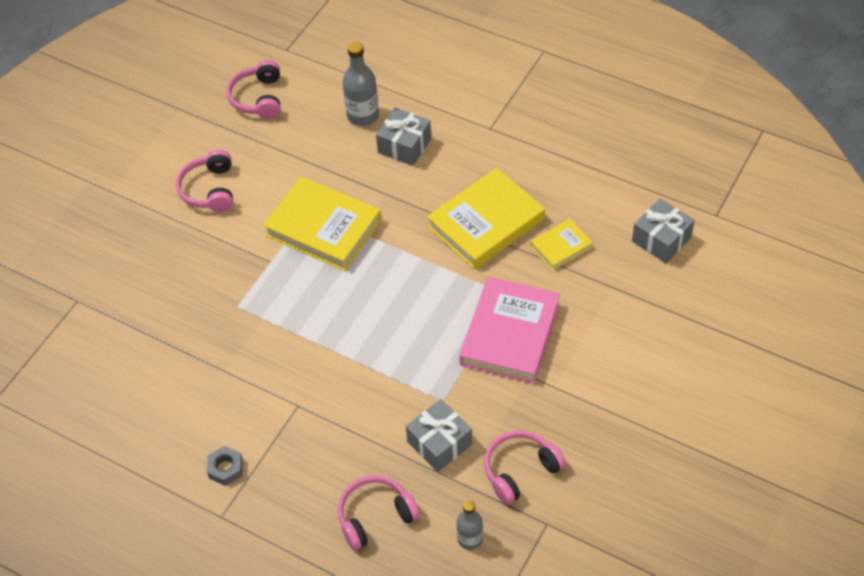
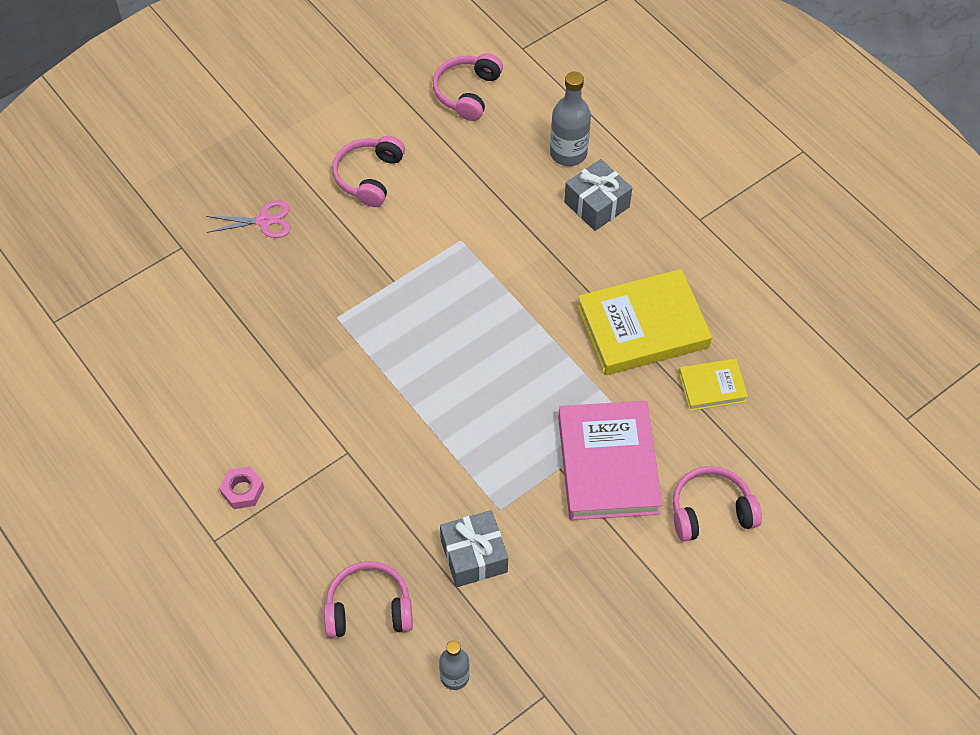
camera: 20 degrees right, 5 degrees up
grey nut [207,446,243,486] -> pink nut [219,466,264,509]
yellow book [263,176,382,271] -> none
pink book [459,277,560,384] -> pink book turned 45 degrees counterclockwise [558,401,662,520]
pink headphones [484,431,566,505] -> pink headphones moved to [673,466,762,542]
grey gift [632,199,695,263] -> none
none -> pink scissors [206,200,290,238]

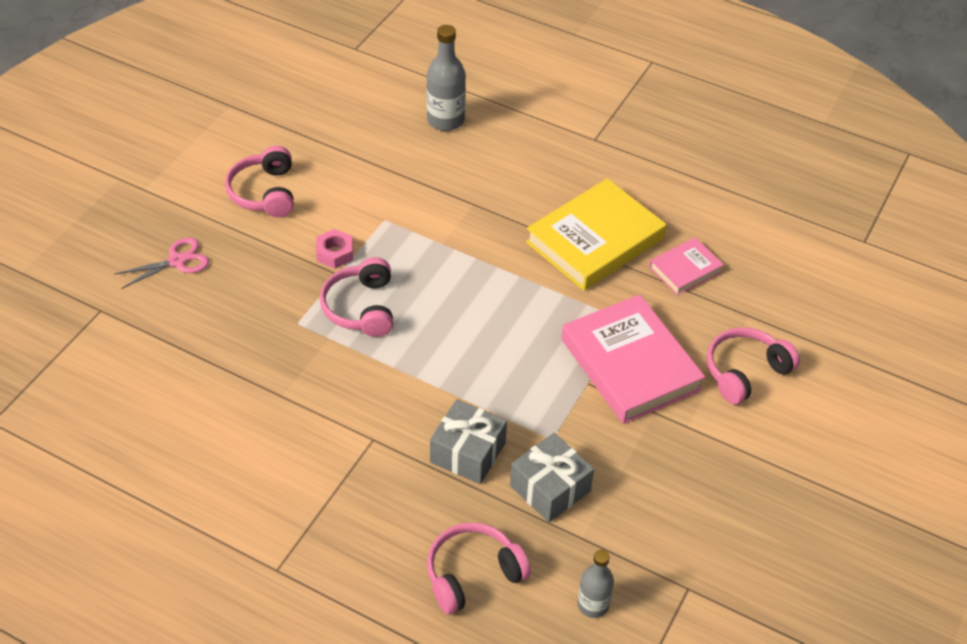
camera: 25 degrees left, 10 degrees down
pink nut [219,466,264,509] -> pink nut moved to [316,229,353,269]
pink headphones [433,53,503,121] -> pink headphones moved to [320,257,393,337]
grey gift [564,159,632,231] -> grey gift moved to [430,399,507,484]
yellow book [679,359,748,411] -> pink book [649,237,724,295]

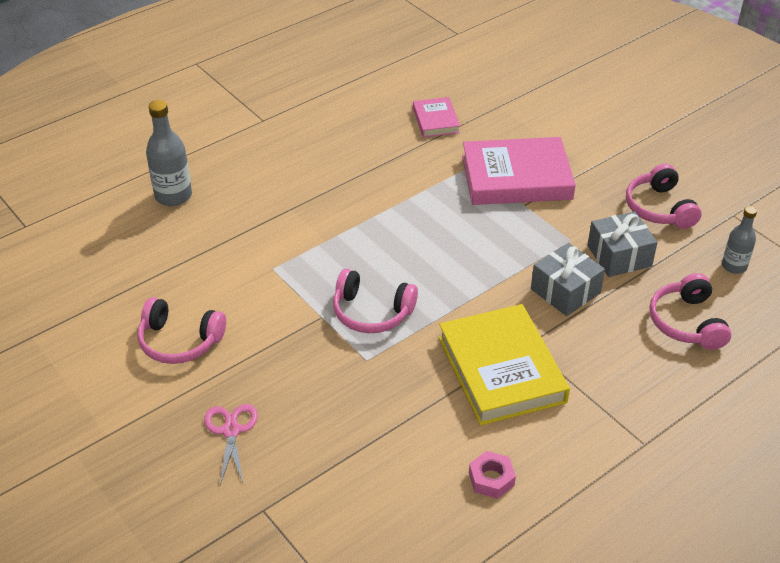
camera: 65 degrees left, 5 degrees down
pink nut [316,229,353,269] -> pink nut moved to [469,451,516,499]
yellow book [526,178,666,291] -> yellow book moved to [439,304,570,426]
pink headphones [707,327,800,405] -> pink headphones moved to [626,164,702,229]

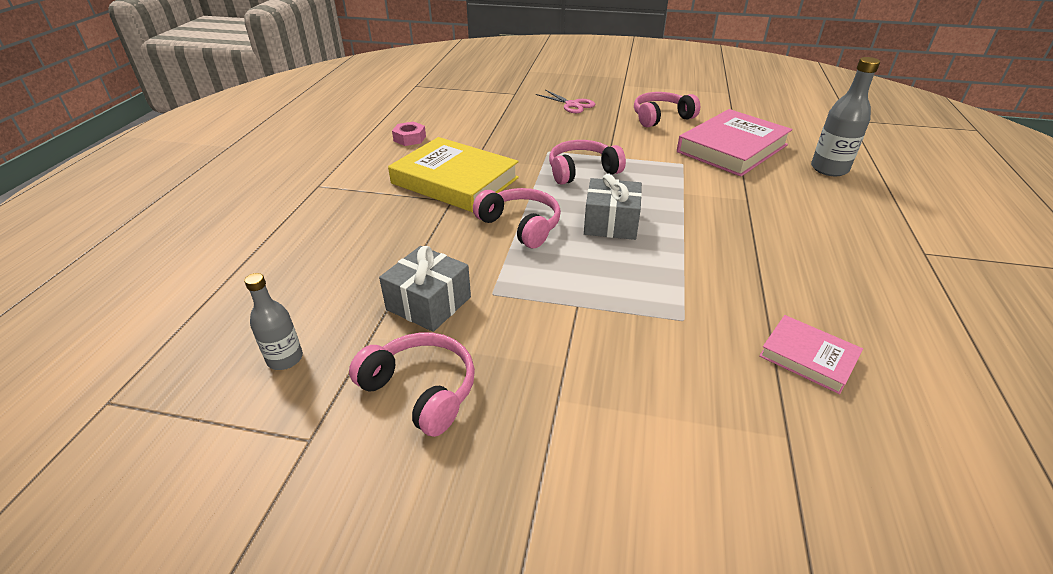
camera: 140 degrees right, 5 degrees down
pink book [462,137,576,205] -> pink book moved to [677,109,793,177]
grey gift [531,243,605,316] -> grey gift moved to [584,174,642,240]
pink headphones [649,273,732,350] -> pink headphones moved to [473,188,561,248]

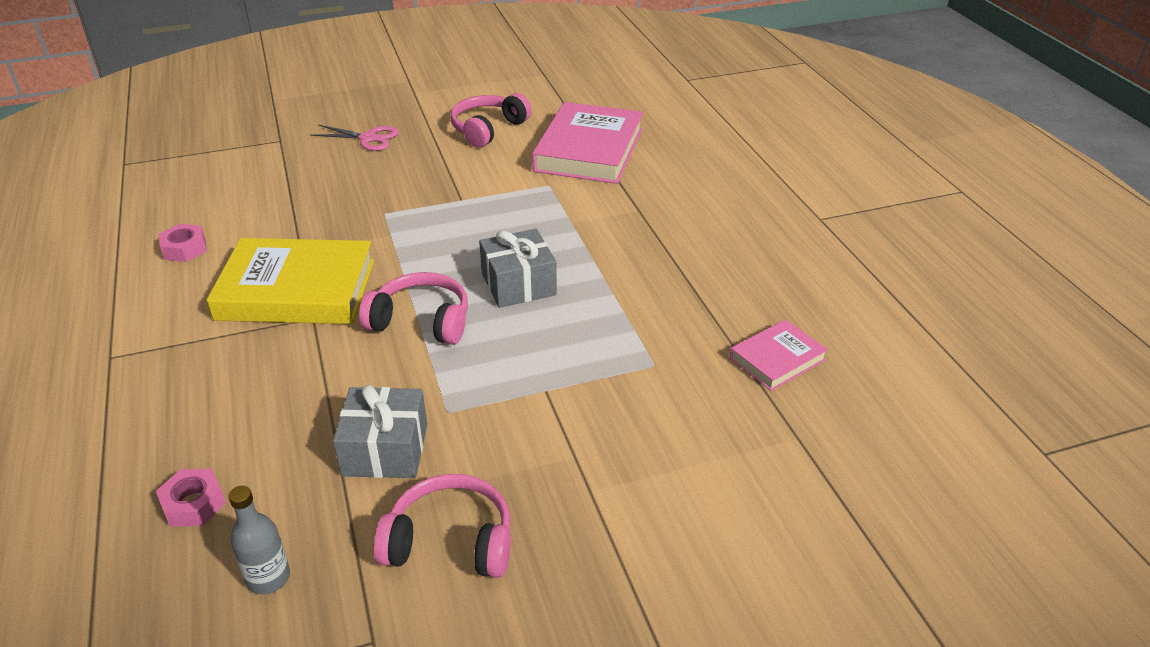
camera: 30 degrees left, 0 degrees up
pink headphones [549,140,626,185] -> none
pink book [759,315,863,394] -> pink book turned 45 degrees counterclockwise [730,319,828,391]
grey bottle [811,57,880,176] -> none
none -> pink nut [156,468,226,527]

